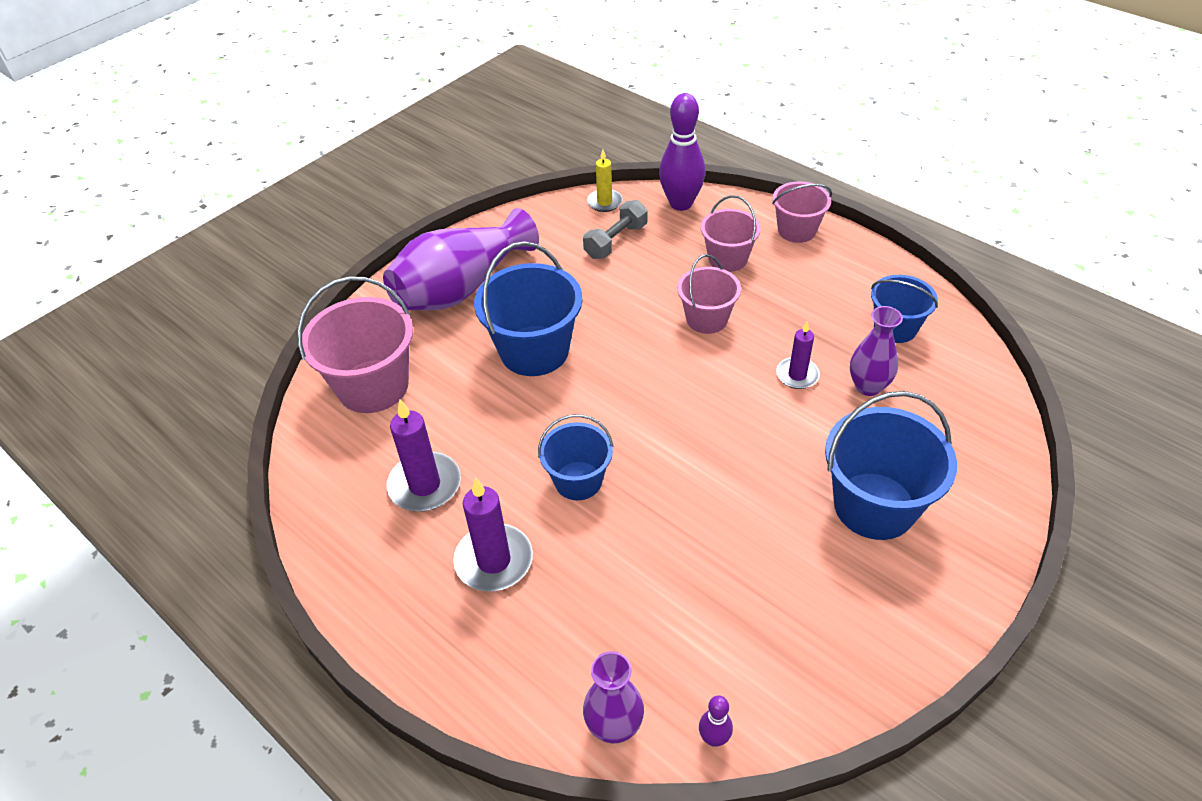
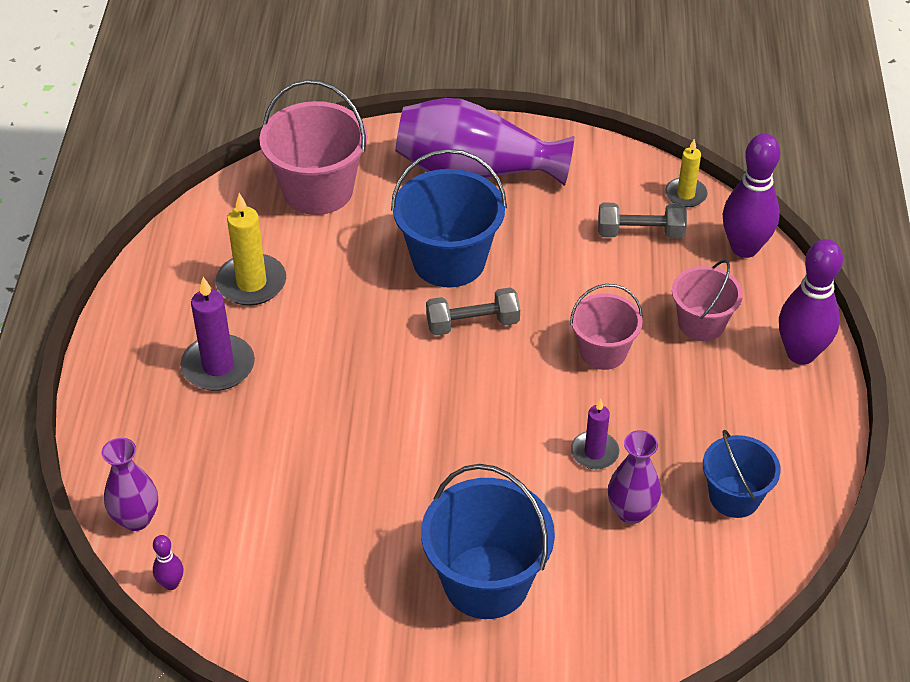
camera: 50 degrees right, 0 degrees up
purple candle [386,400,461,512] -> yellow candle [216,193,286,306]
blue bucket [538,414,614,500] -> none
pink bucket [772,181,832,243] -> purple bowling pin [779,239,843,365]
none -> grey dumbbell [426,288,520,336]

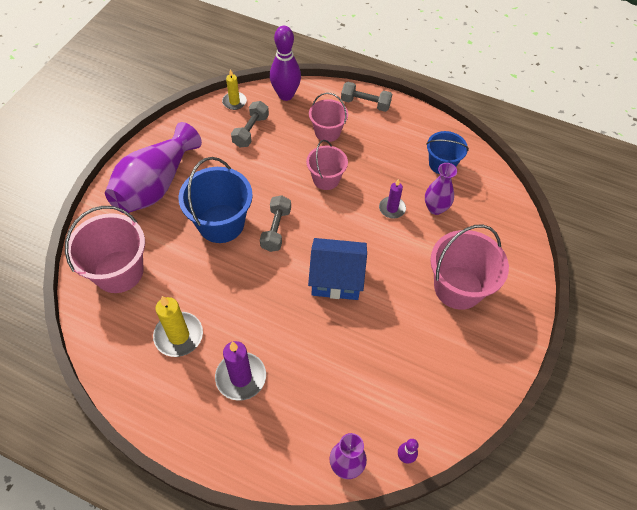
camera: 70 degrees left, 10 degrees up
blue bucket [421,464,555,619] -> pink bucket [430,224,509,310]
purple bowling pin [779,239,843,365] -> grey dumbbell [341,82,392,112]
none -> blue house [308,238,367,300]

